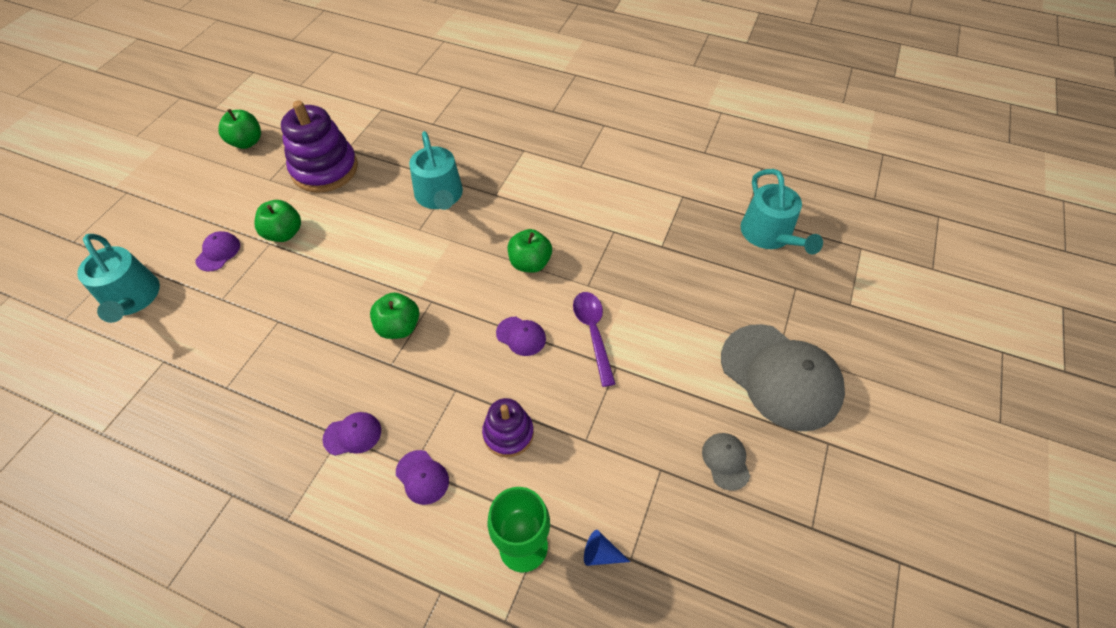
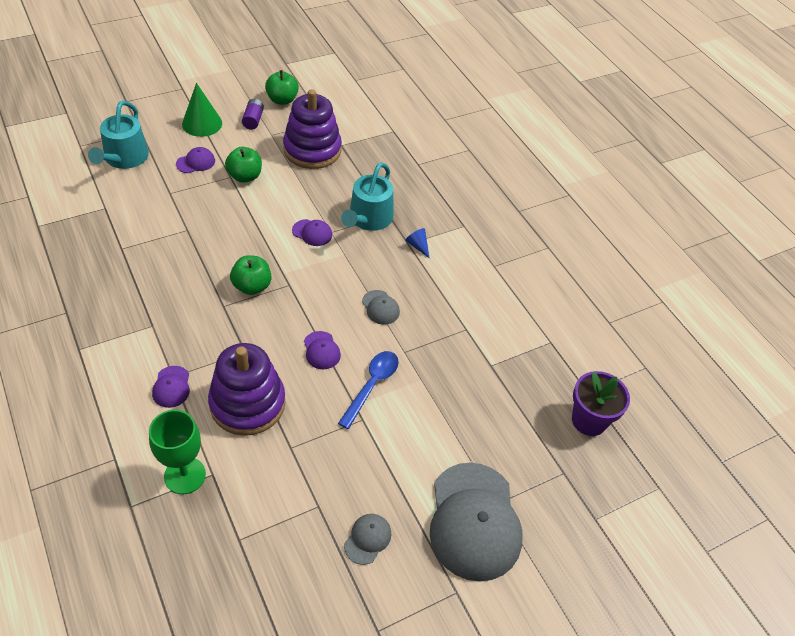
camera: 35 degrees right, 5 degrees down
purple cap [323,412,381,456] -> purple cap moved to [292,219,332,246]
purple stacking toy [482,398,534,457] -> purple stacking toy [208,343,286,436], size x1.72
green apple [508,229,552,273] -> grey cap [362,290,400,325]
purple spoon [573,292,616,387] -> blue spoon [338,351,399,429]
blue cone [584,530,630,566] -> blue cone moved to [405,228,429,258]
turquoise watering can [740,169,823,254] -> purple flower pot [572,371,630,436]
none -> green cone [182,83,222,137]
none -> purple battery [242,99,264,130]

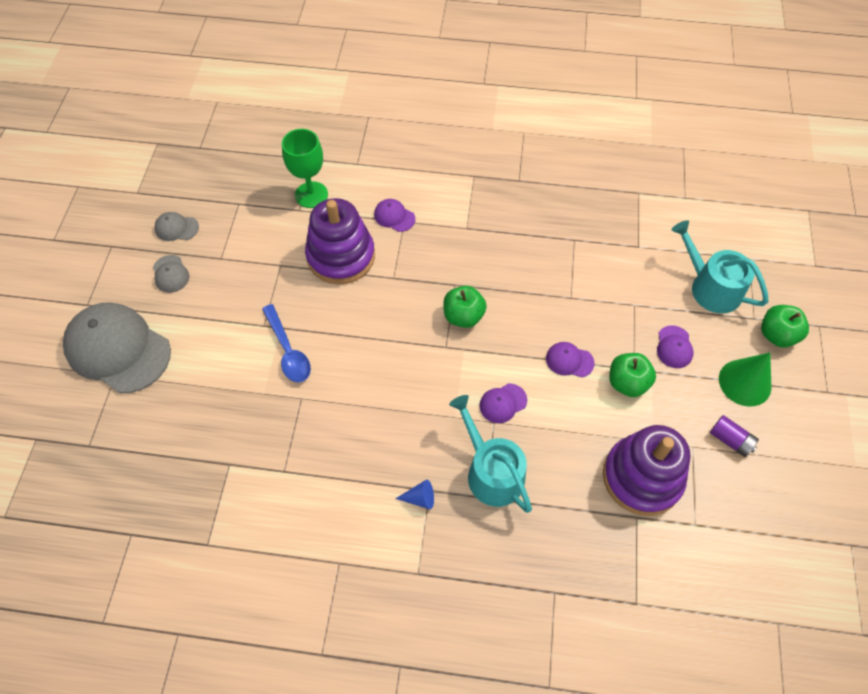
camera: 130 degrees right, 10 degrees up
green apple [265,70,299,105] -> green apple moved to [761,305,809,348]
purple cap [304,331,341,369] -> purple cap moved to [546,342,594,377]
grey cap [362,290,400,325] -> grey cap moved to [154,212,199,241]
purple flower pot [572,371,630,436] -> none

